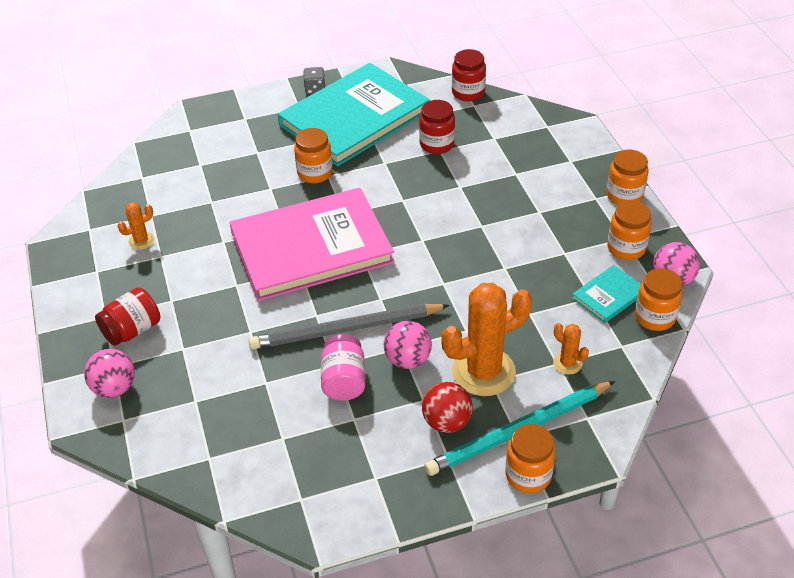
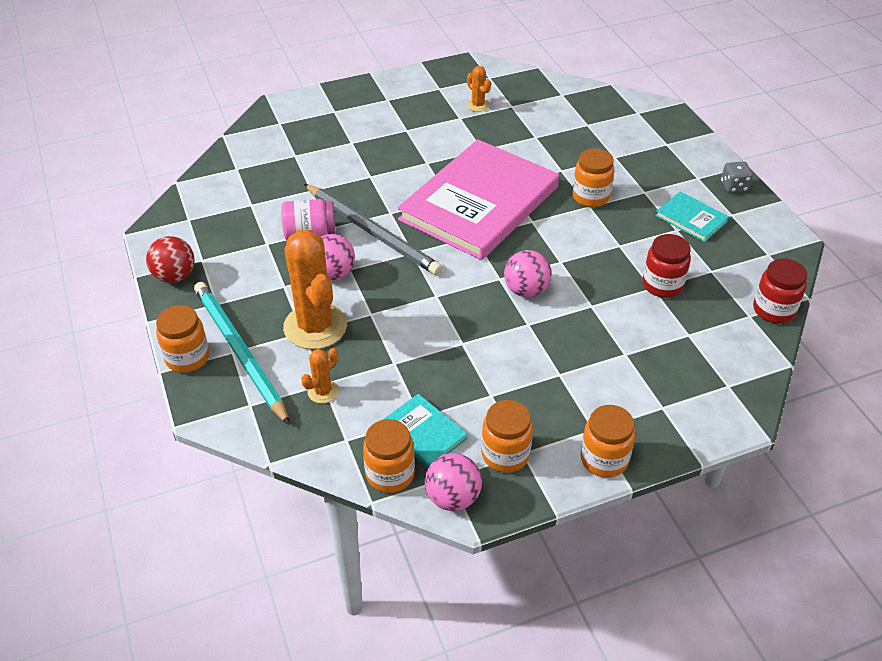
camera: 85 degrees right, 0 degrees up
pink ball [84,349,135,398] -> pink ball moved to [504,250,552,297]
red jar [95,287,160,346] -> none
pink book [230,188,395,301] -> pink book turned 60 degrees clockwise [397,139,559,260]
grey pencil [248,304,450,349] -> grey pencil turned 150 degrees clockwise [304,184,442,275]
turquoise book [278,63,430,167] -> turquoise book [655,191,729,242], size x0.41
red ball [422,382,473,433] -> red ball moved to [146,236,195,283]

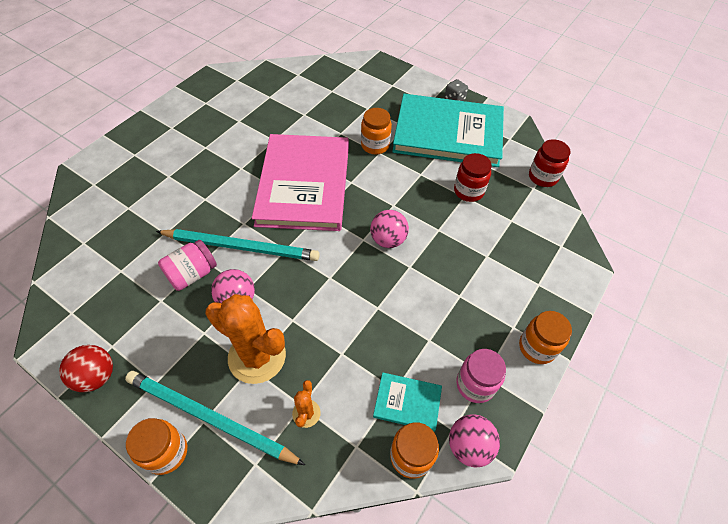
camera: 35 degrees left, 10 degrees up
grey pencil [304,184,442,275] -> turquoise pencil [156,229,320,261]
orange cactus [467,66,491,112] -> none
orange jar [482,400,533,473] -> pink jar [456,349,506,403]
turquoise book [655,191,729,242] -> turquoise book [392,94,504,167], size x2.41

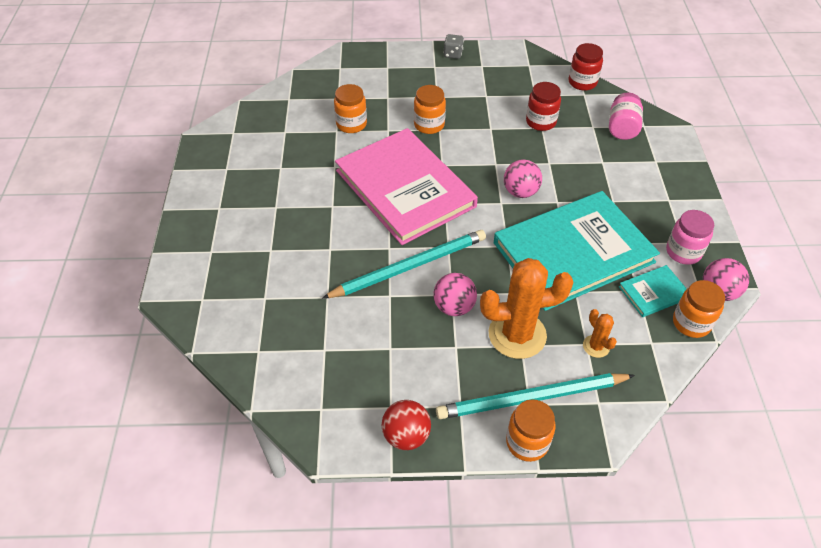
camera: 35 degrees left, 5 degrees down
pink jar [158,240,217,291] -> pink jar moved to [609,92,643,140]
turquoise book [392,94,504,167] -> turquoise book moved to [493,191,660,311]
orange jar [519,311,572,364] -> orange jar moved to [334,84,367,133]

